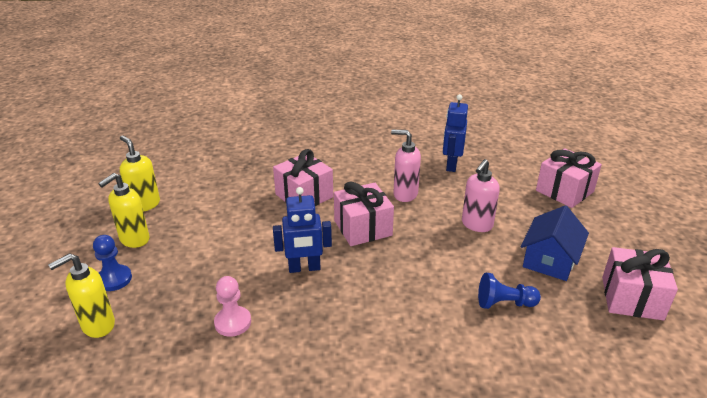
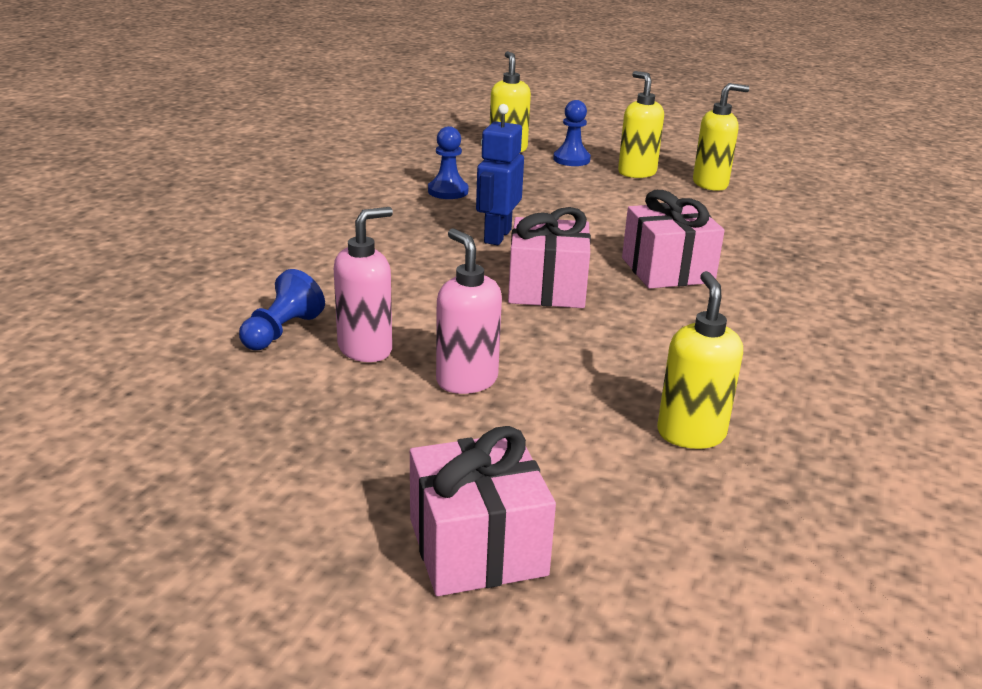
camera: 115 degrees right, 5 degrees down
pink pawn [214,276,251,337] -> blue pawn [428,126,469,199]
pink soap dispenser [391,130,421,202] -> pink soap dispenser moved to [334,207,393,362]
blue robot [443,94,468,172] -> yellow soap dispenser [657,271,743,449]
blue house [521,205,589,281] -> none
pink gift [602,247,678,320] -> none

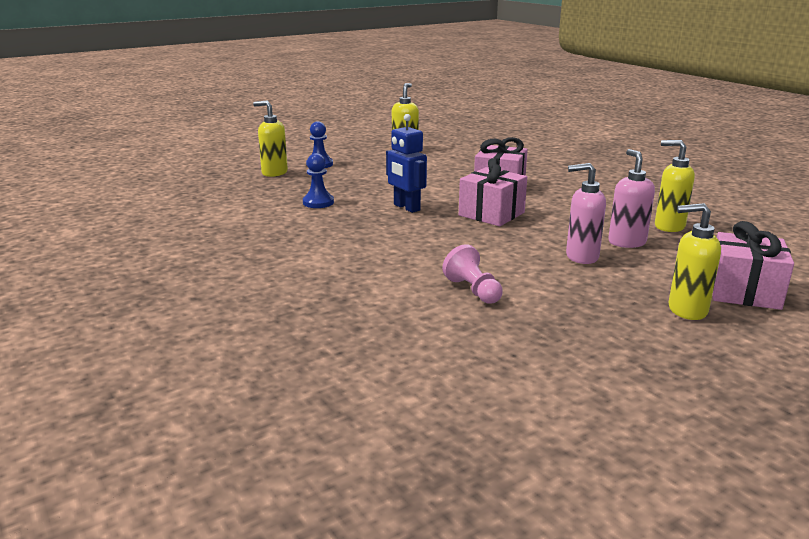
camera: 55 degrees left, 5 degrees down
blue pawn [239,269,325,350] -> pink pawn [442,244,503,304]
pink soap dispenser [334,207,393,362] -> pink soap dispenser moved to [608,149,655,248]
yellow soap dispenser [618,71,664,178] -> yellow soap dispenser moved to [668,203,721,320]

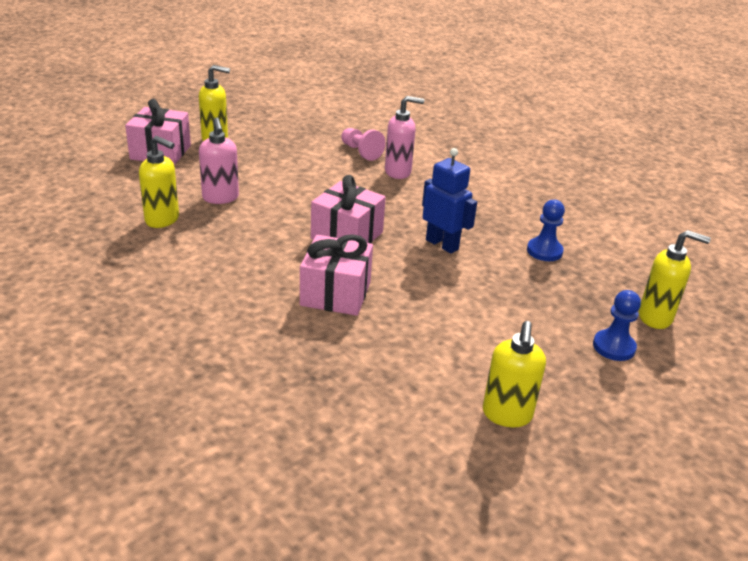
camera: 170 degrees right, 10 degrees up
pink soap dispenser [566,163,606,264] -> pink soap dispenser moved to [385,96,424,179]

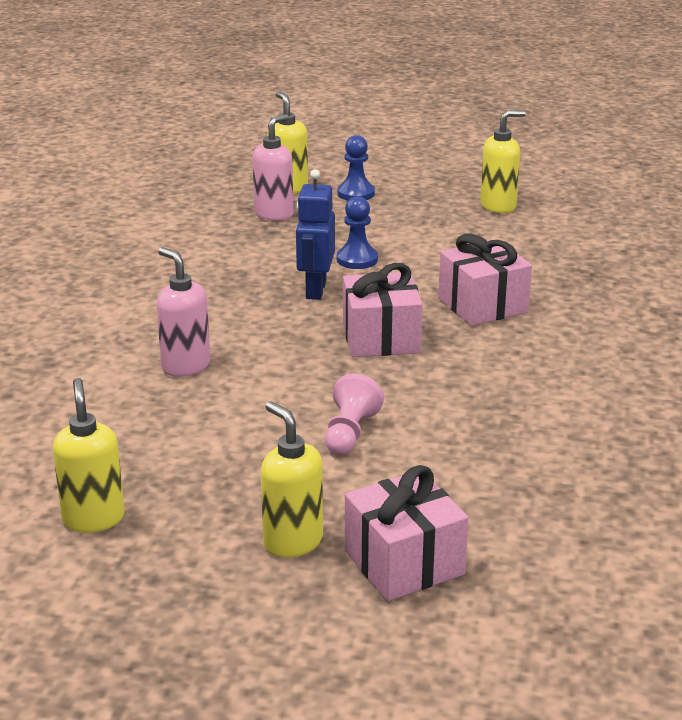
camera: 125 degrees left, 5 degrees down
yellow soap dispenser [139,136,179,228] -> yellow soap dispenser moved to [53,378,124,533]
pink soap dispenser [199,117,239,204] -> pink soap dispenser moved to [252,114,293,221]
pink pawn [341,128,386,161] -> pink pawn moved to [325,373,384,455]
blue pawn [527,200,565,261] -> blue pawn moved to [337,196,378,269]

